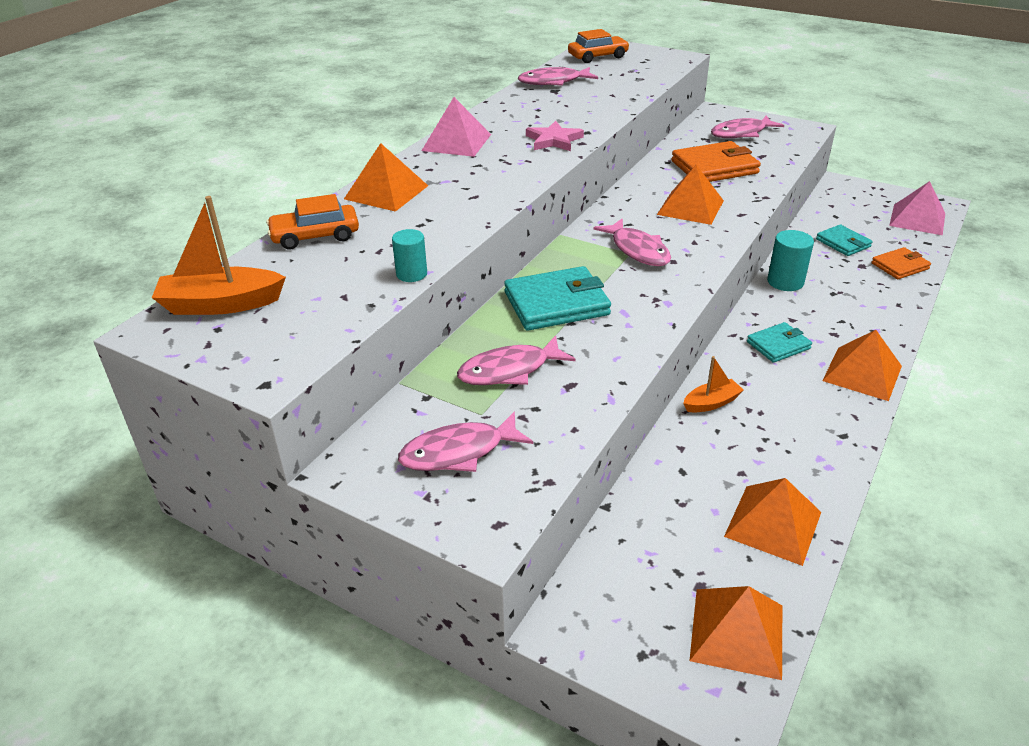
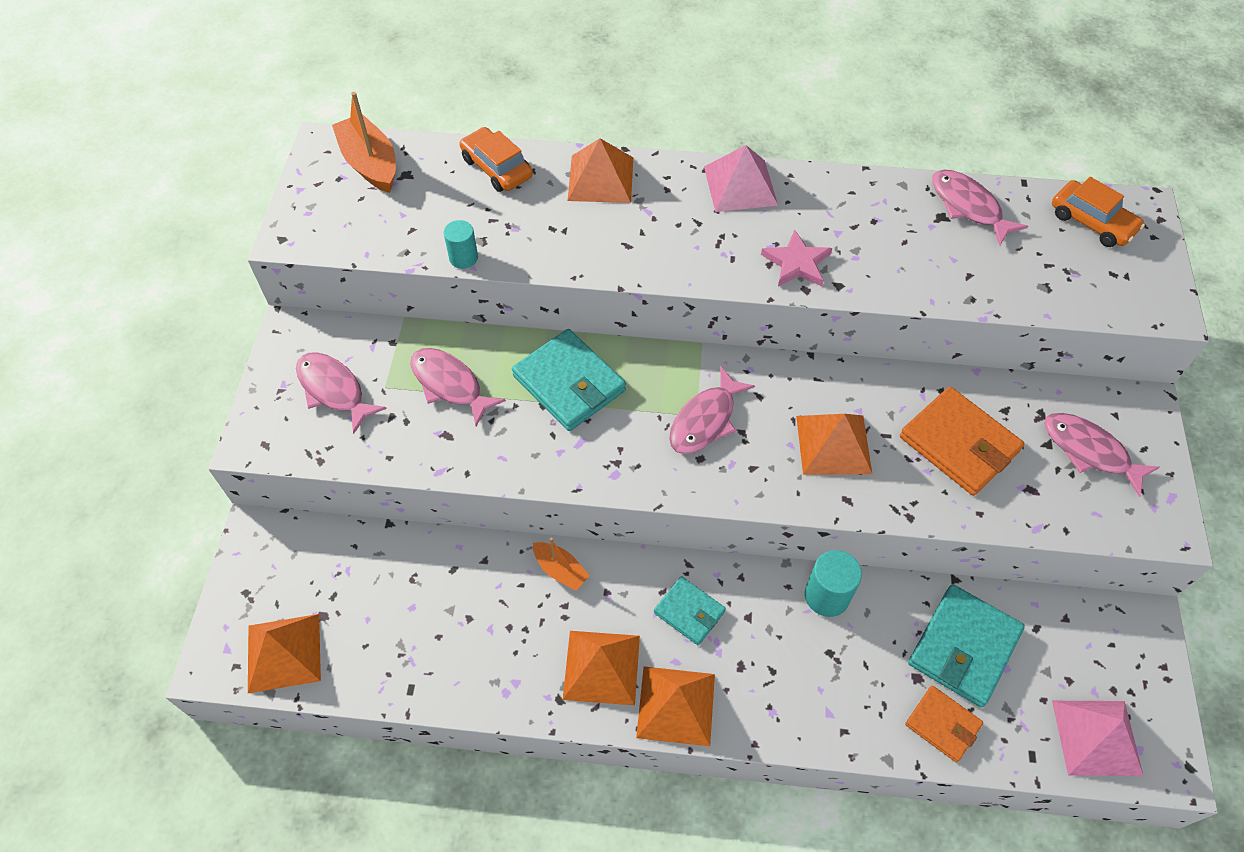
camera: 65 degrees right, 20 degrees up
orange pyramid [724,478,821,566] -> orange pyramid moved to [563,631,640,705]
turquoise wallet [816,224,872,256] -> turquoise wallet [908,584,1025,708], size x1.69

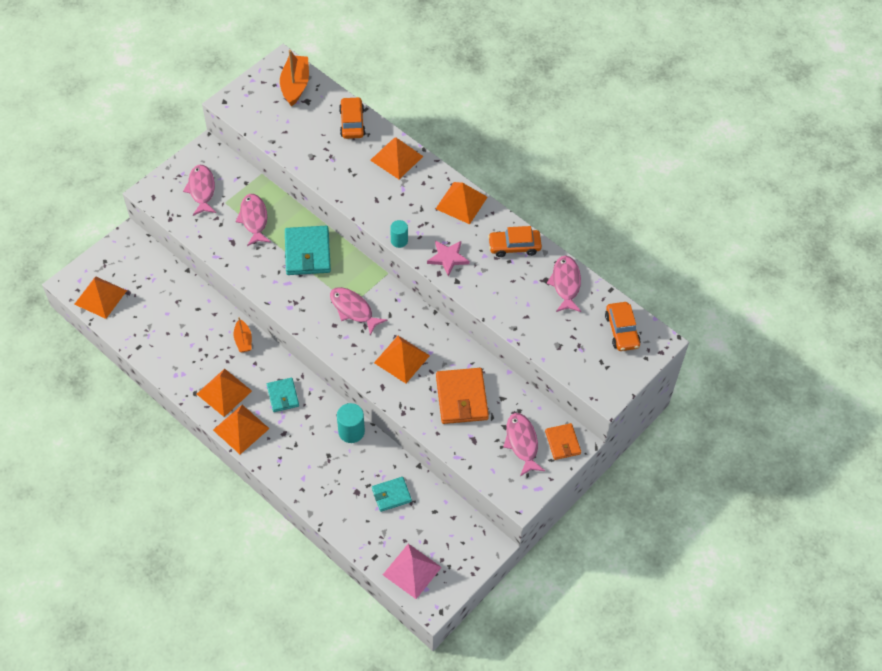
camera: 35 degrees right, 0 degrees up
turquoise cylinder [444,220,478,269] -> turquoise cylinder moved to [390,220,408,248]
pink fish [669,366,755,454] -> pink fish turned 60 degrees clockwise [330,287,387,336]
pink pyramid [704,145,778,212] -> orange pyramid [436,182,487,224]
orange wallet [905,685,983,763] -> orange wallet moved to [545,423,581,460]
turquoise wallet [908,584,1025,708] -> turquoise wallet [372,477,412,512], size x0.59
none -> orange car [488,226,542,257]

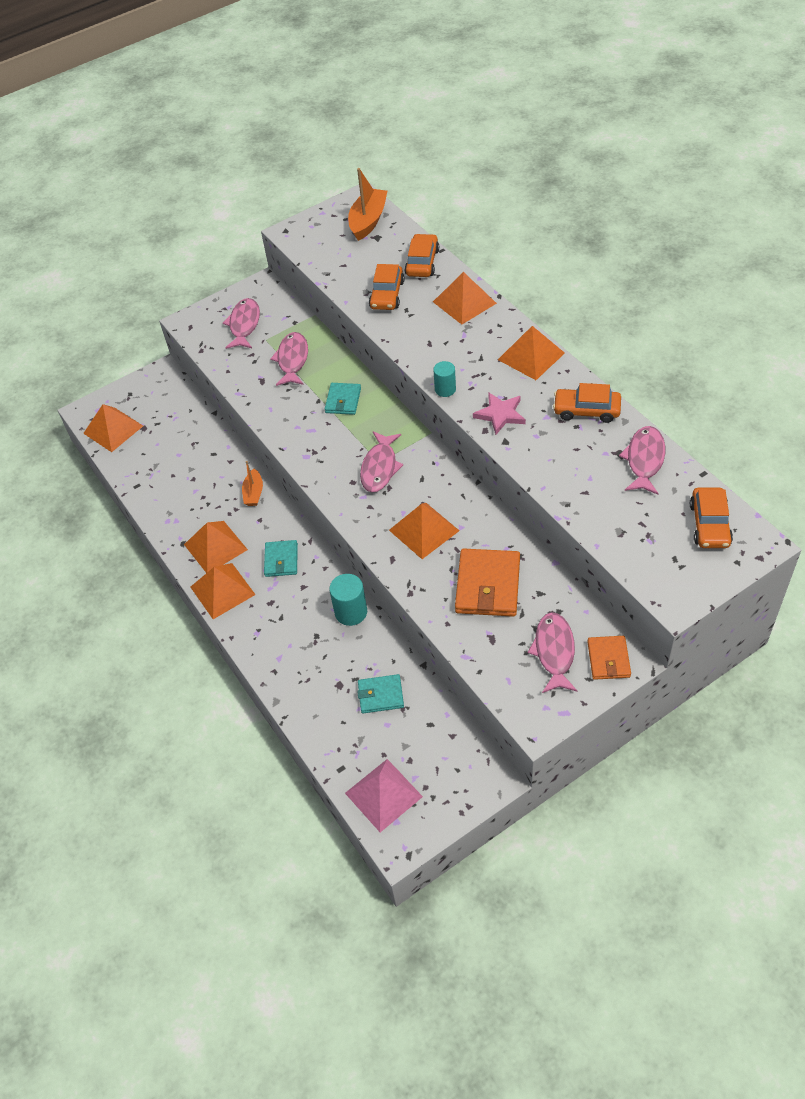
camera: 20 degrees right, 5 degrees down
turquoise wallet [285,226,331,275] -> turquoise wallet [325,383,361,415], size x0.59
pink fish [330,287,387,336] -> pink fish turned 135 degrees counterclockwise [360,431,403,492]
none -> orange car [369,264,404,310]

